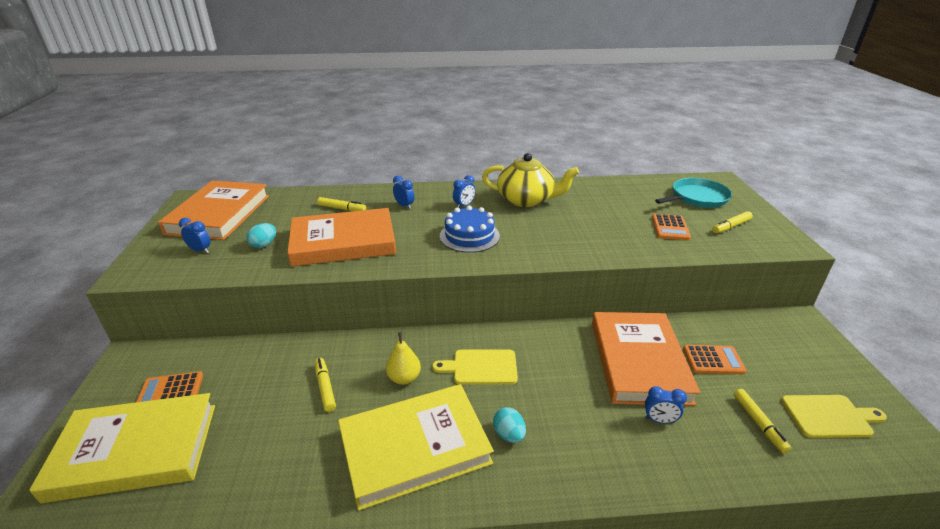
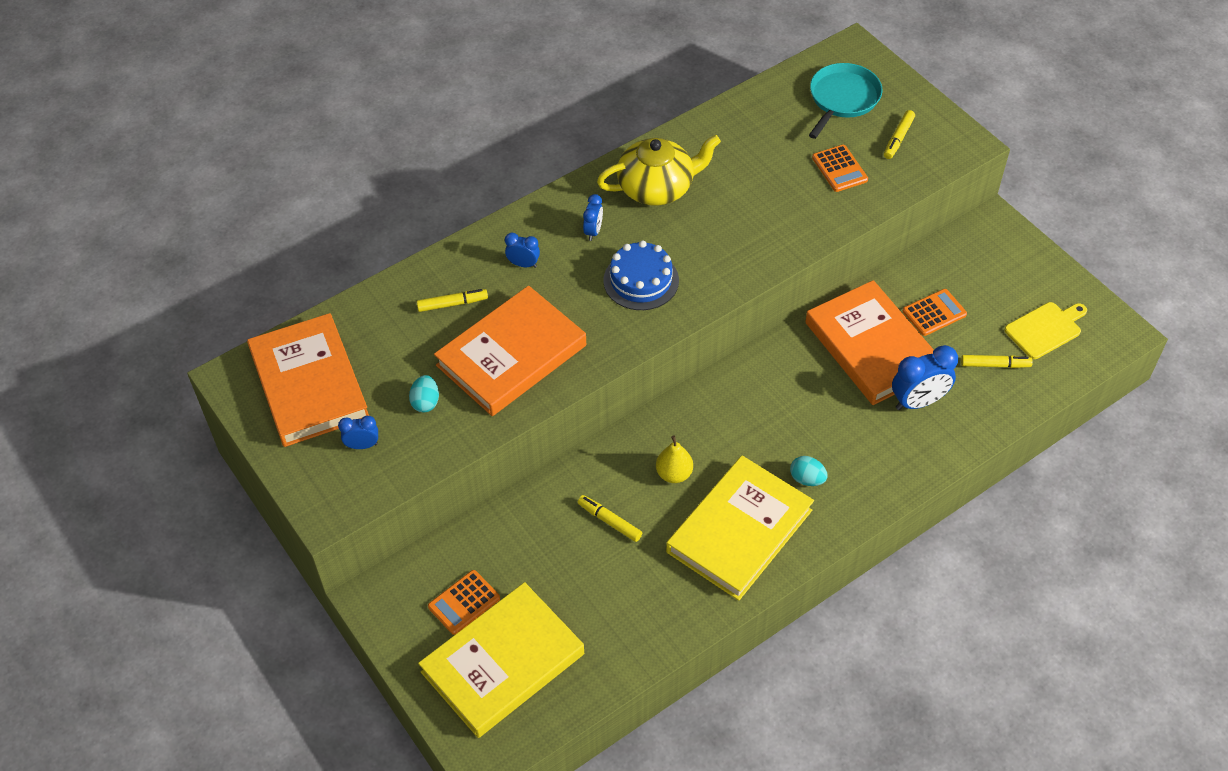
camera: 30 degrees left, 20 degrees up
yellow cutting board [432,349,518,385] -> none
blue clock [645,386,687,423] -> blue clock [892,345,958,410], size x1.80
yellow marker [734,389,791,453] -> yellow marker turned 45 degrees counterclockwise [961,355,1033,368]

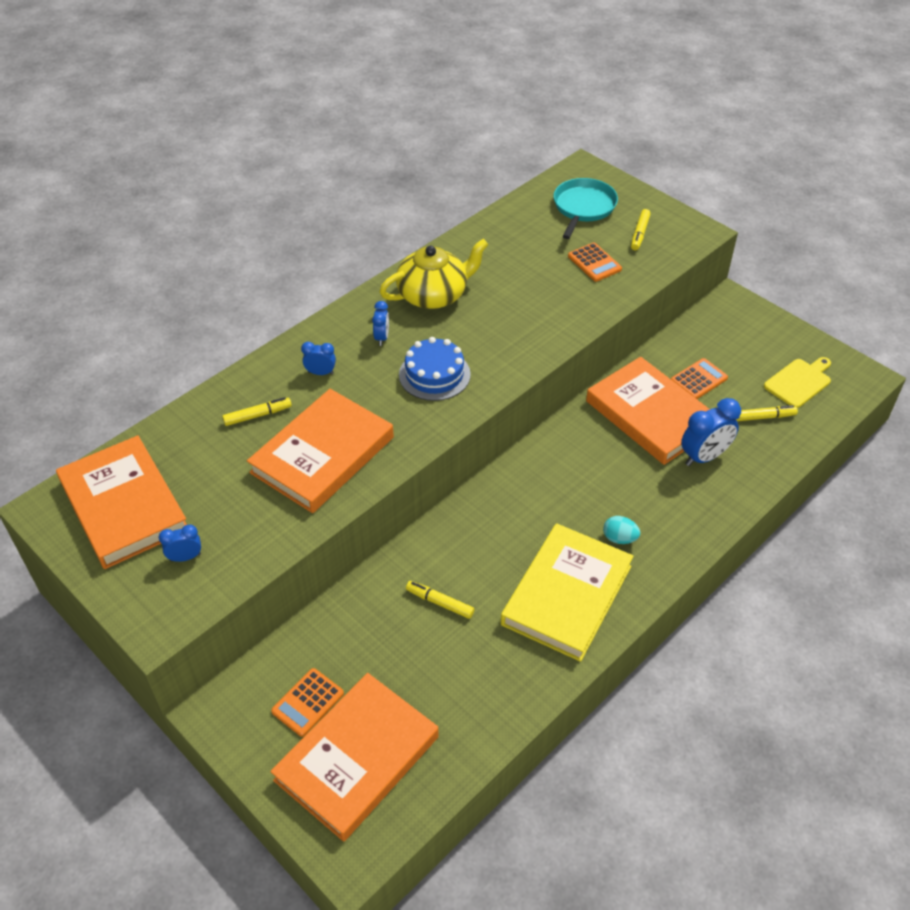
camera: 10 degrees left, 5 degrees down
turquoise egg [409,375,439,412] -> none
yellow book [418,582,584,738] -> orange book [270,673,439,842]
yellow pear [656,435,693,483] -> none

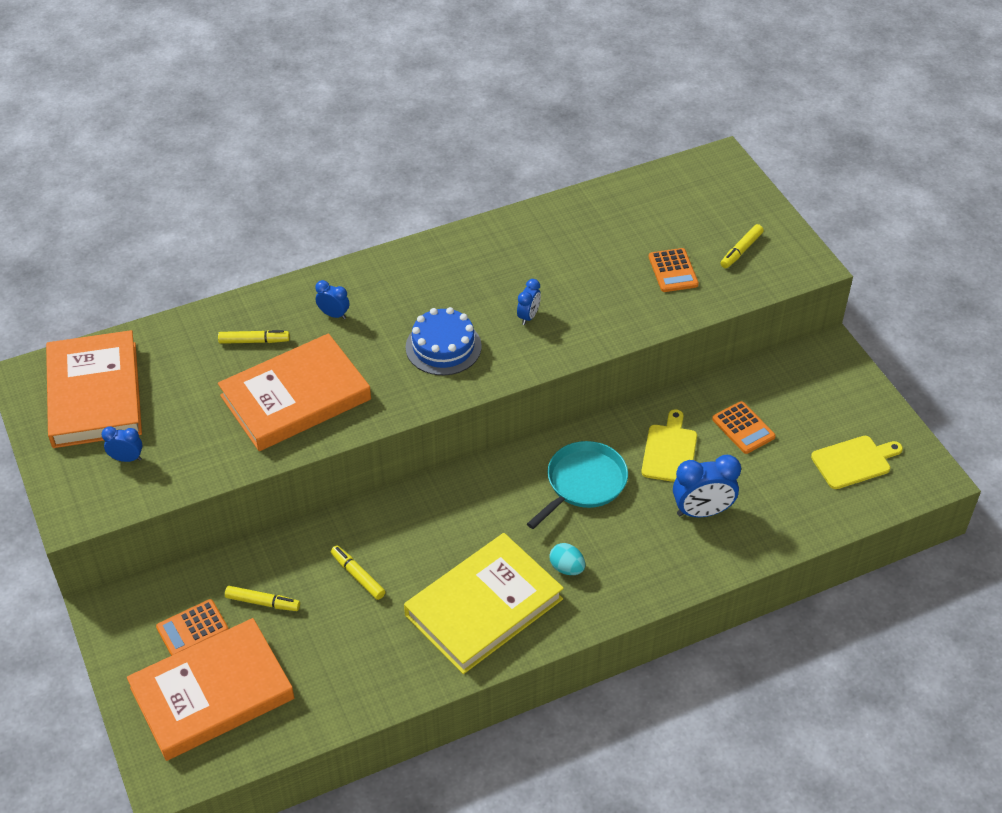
camera: 20 degrees right, 0 degrees up
blue clock [372,301,389,346] -> blue clock moved to [517,279,541,325]
yellow teapot [379,239,489,309] -> none
turquoise pan [554,178,618,239] -> turquoise pan moved to [527,441,628,529]
orange book [586,357,710,465] -> yellow cutting board [641,409,697,482]
orange calculator [671,358,728,399] -> orange calculator turned 75 degrees clockwise [712,401,776,454]
yellow marker [736,405,798,421] -> yellow marker moved to [225,586,300,611]

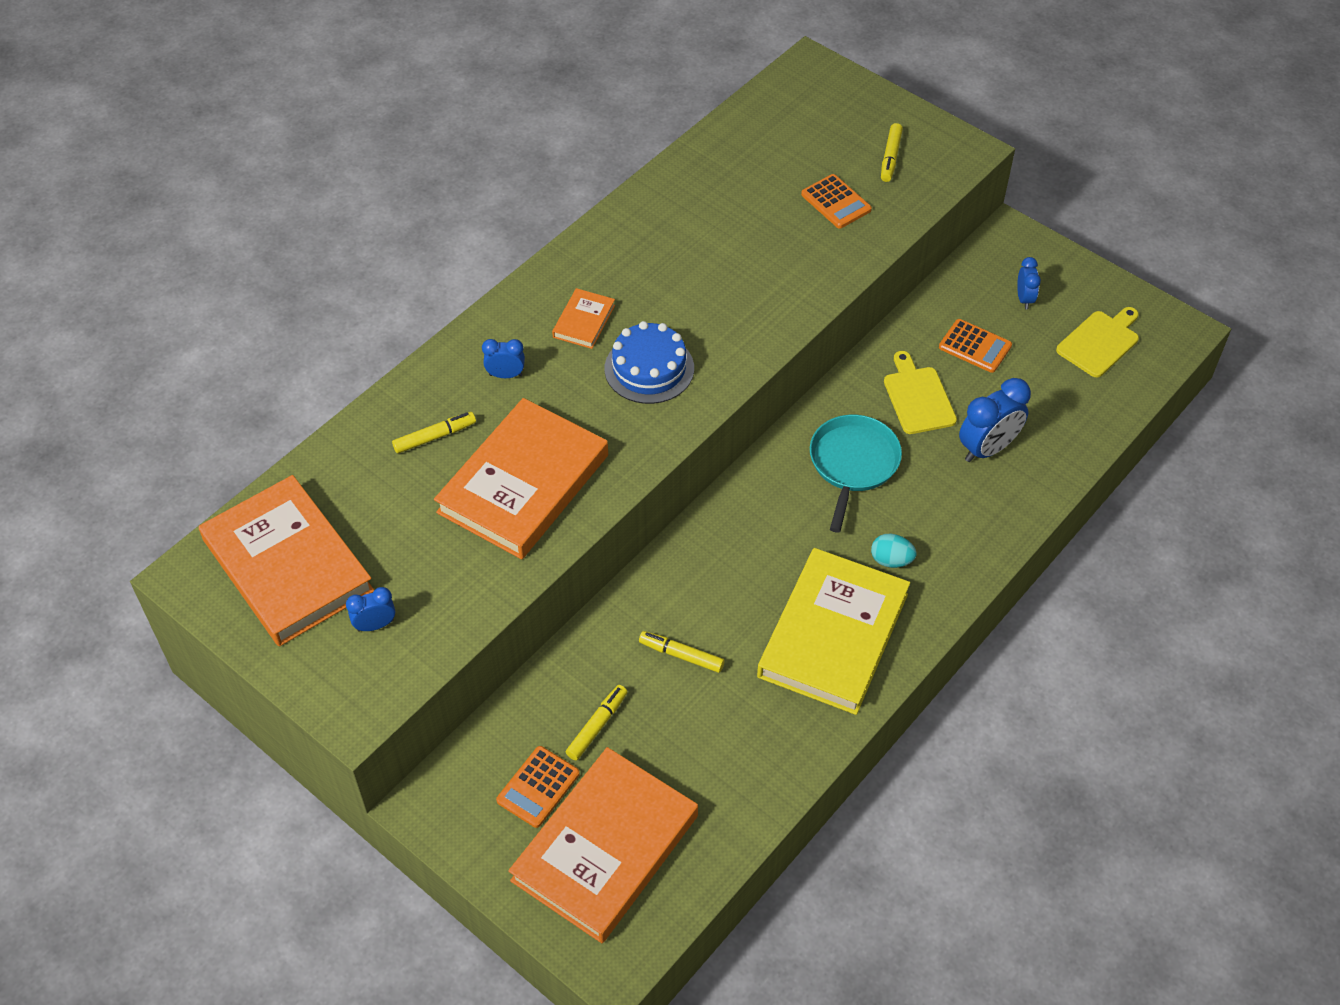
camera: 25 degrees left, 5 degrees up
yellow marker [225,586,300,611] -> yellow marker turned 45 degrees counterclockwise [566,685,627,760]
blue clock [517,279,541,325] -> blue clock moved to [1017,257,1041,309]
none -> orange book [552,288,615,349]

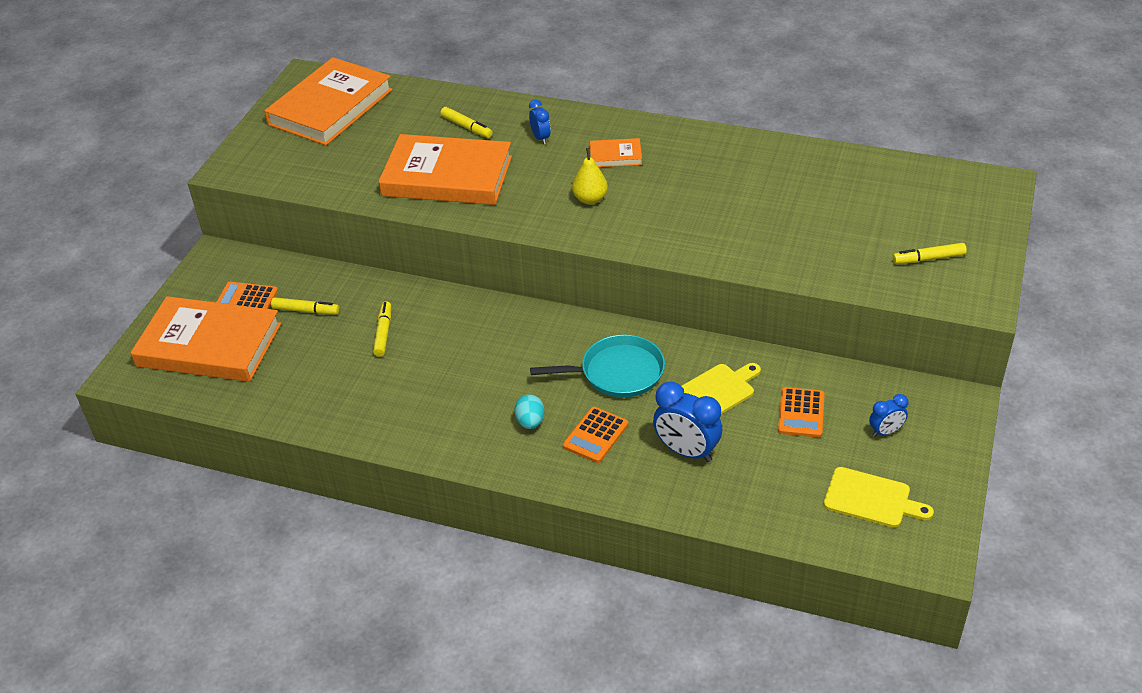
camera: 70 degrees right, 10 degrees down
blue clock [346,587,395,632] -> none
blue cake [605,321,694,404] -> yellow pear [572,148,608,204]
yellow book [757,548,910,715] -> none
orange calculator [801,174,872,229] -> orange calculator moved to [563,407,628,463]

